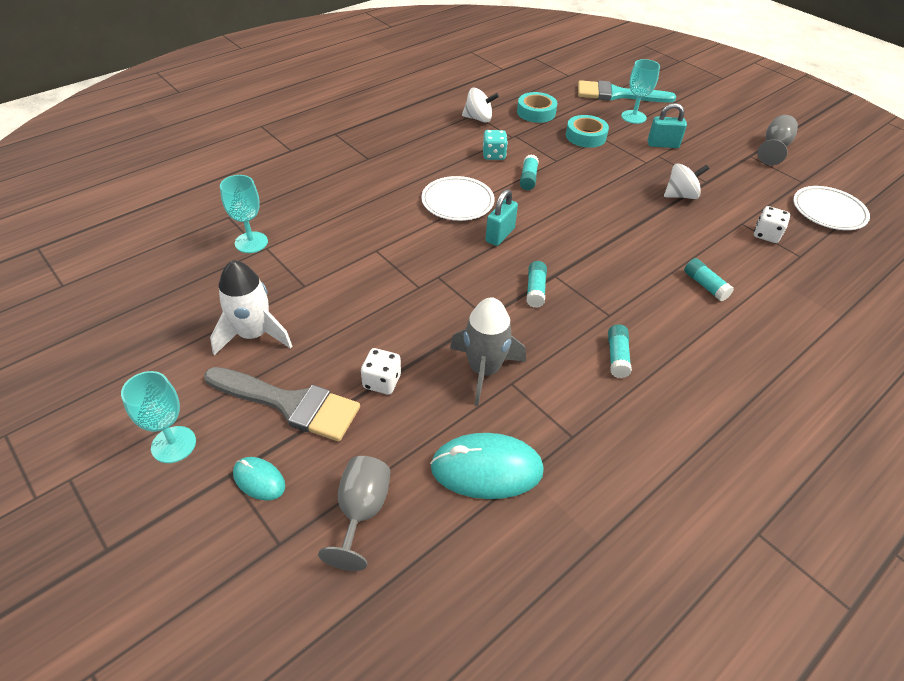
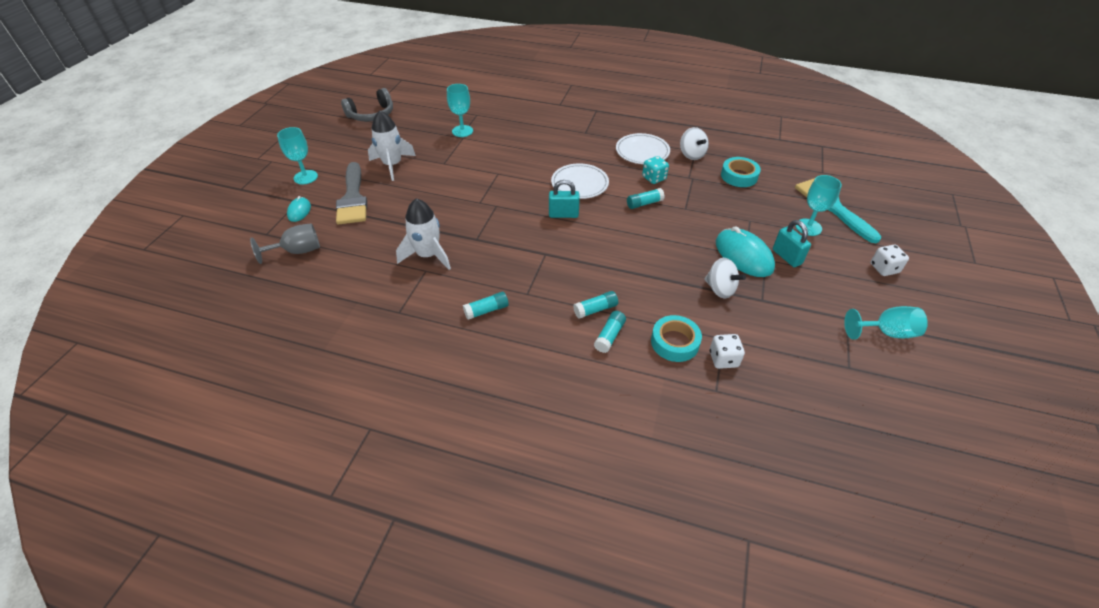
camera: 60 degrees right, 0 degrees up
white dice [361,348,401,394] -> white dice moved to [871,245,909,276]
turquoise mouse [430,433,544,499] -> turquoise mouse moved to [716,226,775,277]
grey rocket [450,297,526,406] -> white rocket [396,199,451,270]
turquoise glue stick [526,261,547,308] -> turquoise glue stick moved to [573,291,618,319]
turquoise tape [566,115,609,148] -> turquoise tape moved to [651,315,702,362]
grey goblet [757,115,798,165] -> turquoise goblet [844,306,928,339]
white plate [793,186,870,230] -> white plate moved to [616,133,670,164]
none -> grey headphones [341,88,393,121]

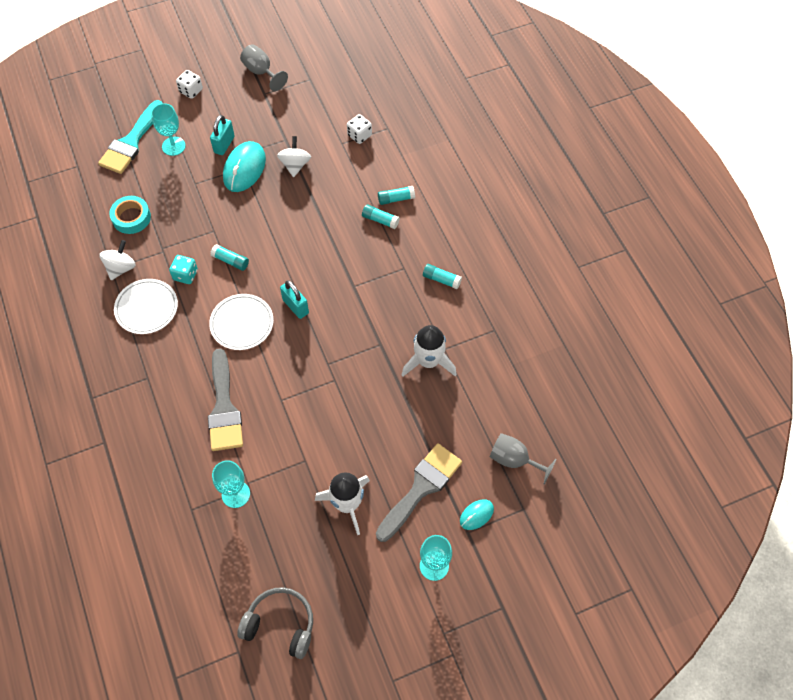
camera: 130 degrees left, 15 degrees up
turquoise tape [651,315,702,362] -> none
turquoise goblet [844,306,928,339] -> grey goblet [240,44,288,91]
none -> grey brush [208,349,243,451]

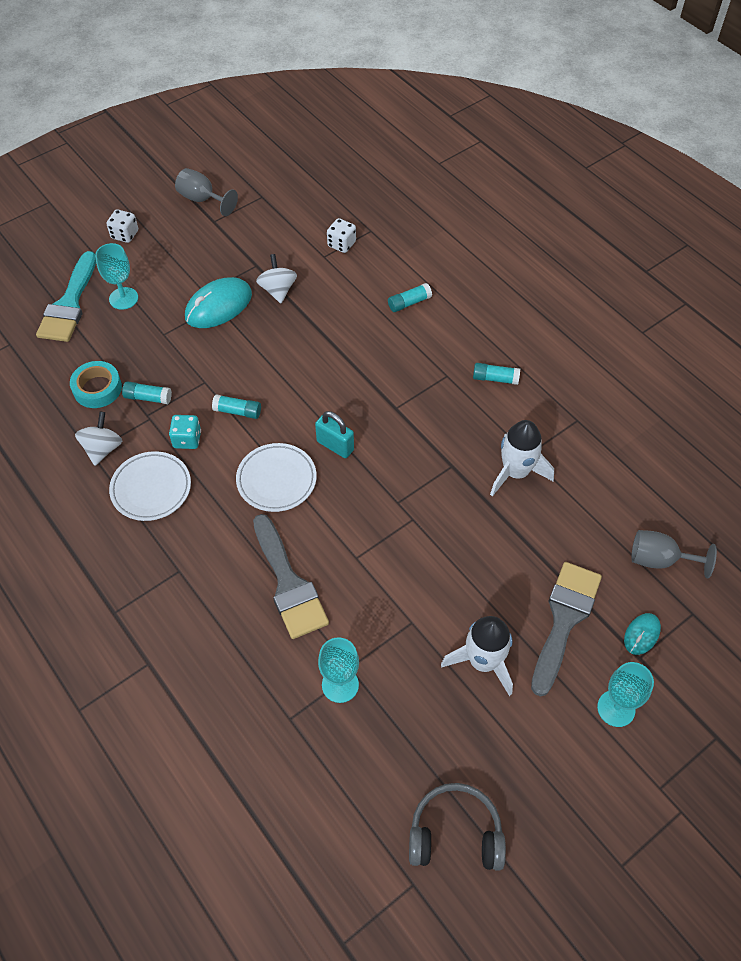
camera: 15 degrees left, 5 degrees down
turquoise padlock [210,115,235,155] -> none
turquoise mouse [223,141,266,192] -> turquoise mouse turned 45 degrees clockwise [185,277,252,328]
turquoise glue stick [362,204,400,229] -> turquoise glue stick moved to [122,381,172,404]

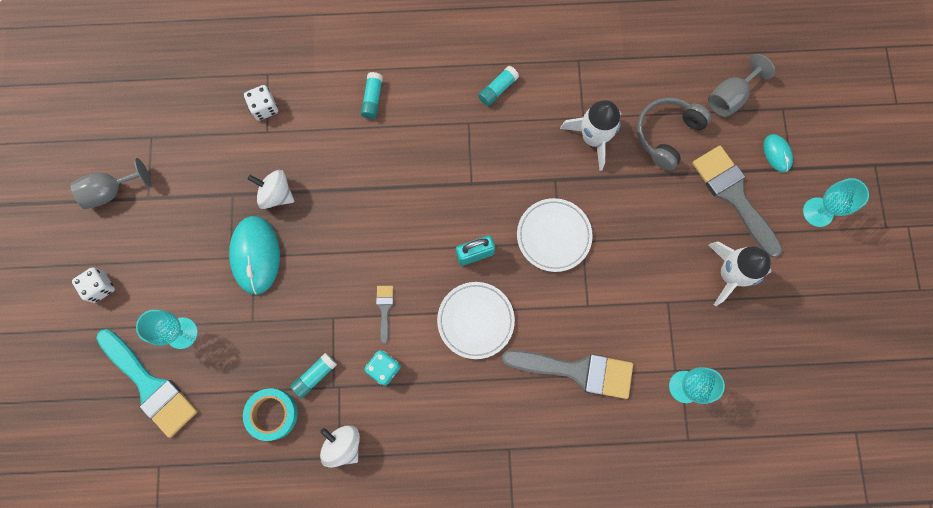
camera: 55 degrees left, 20 degrees up
white plate [109,451,191,521] -> white plate moved to [517,198,593,272]
turquoise glue stick [212,394,261,419] -> grey brush [376,286,394,344]
grey headphones [409,783,506,871] -> grey headphones moved to [637,97,712,171]

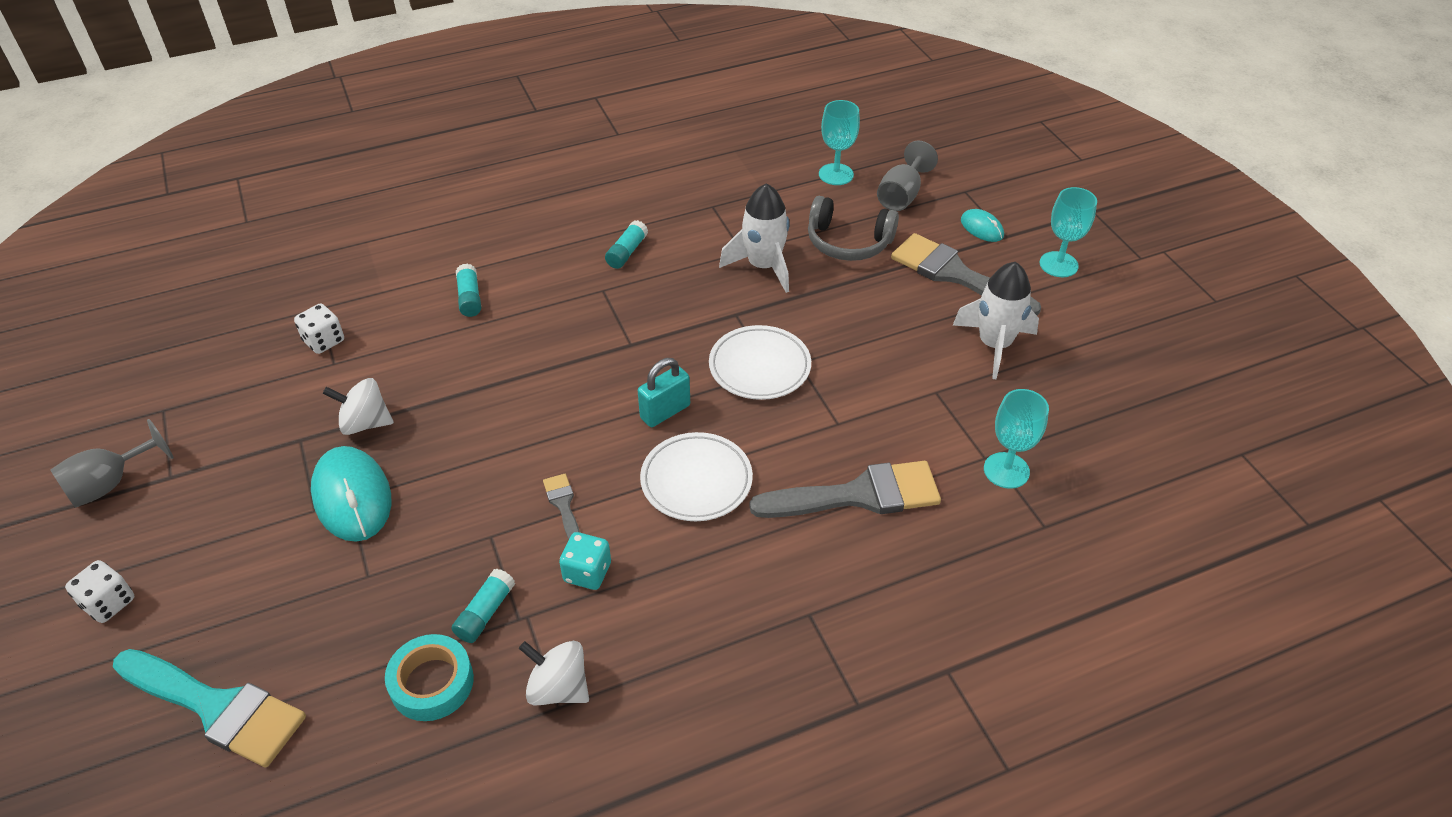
camera: 20 degrees left, 30 degrees down
turquoise goblet [136,310,198,349] -> turquoise goblet moved to [819,100,860,185]
grey headphones [637,97,712,171] -> grey headphones turned 90 degrees counterclockwise [808,196,899,261]

